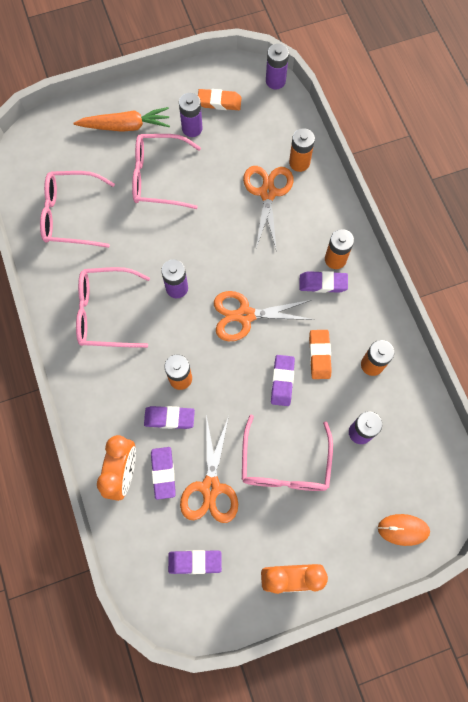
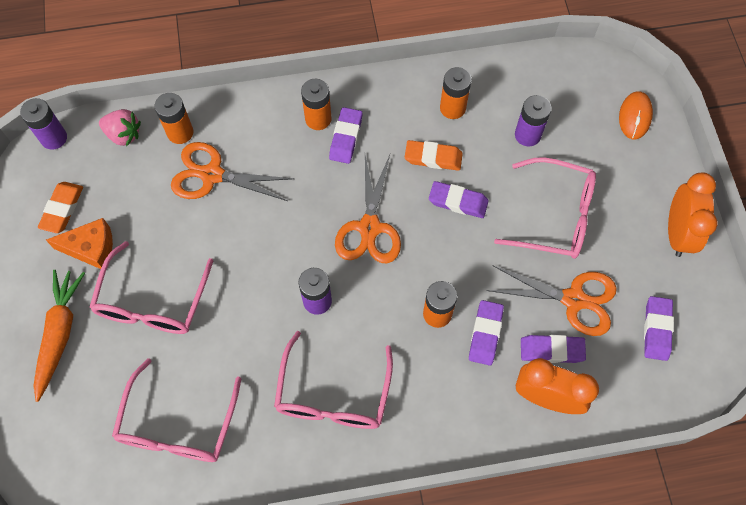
camera: 80 degrees left, 5 degrees down
purple battery [179,93,203,137] -> orange cheese [46,218,113,269]
none -> pink strawberry [99,109,141,146]

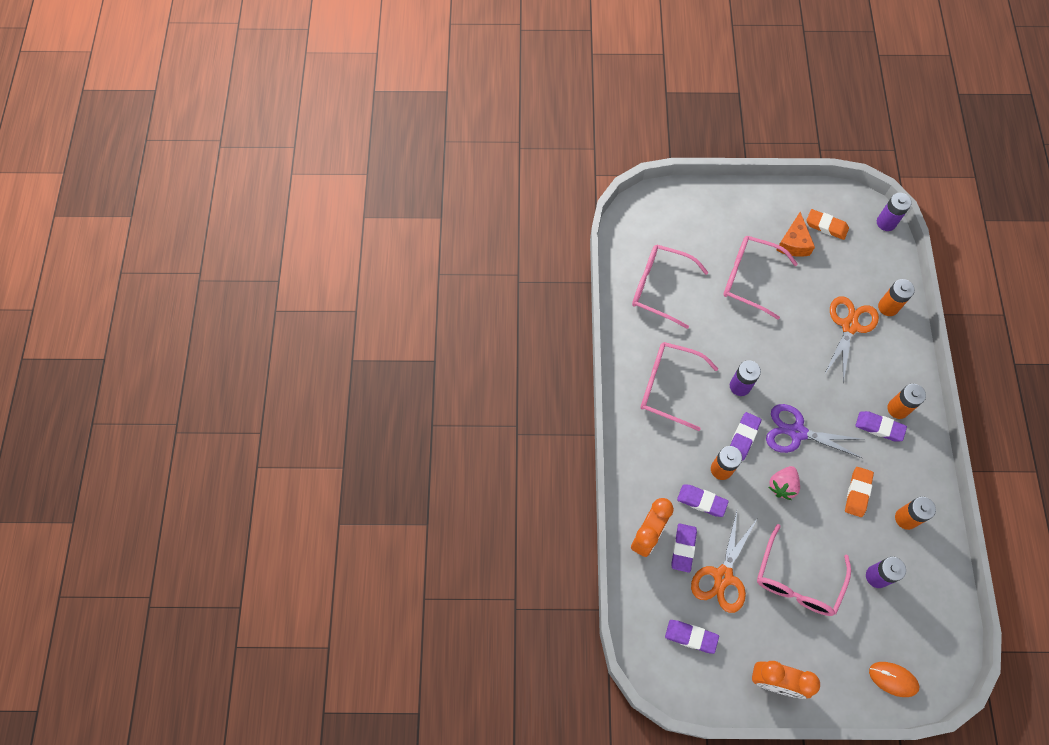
camera: 100 degrees right, 0 degrees up
orange carrot [33,270,85,402] -> none
pink strawberry [99,109,141,146] -> pink strawberry moved to [769,466,800,500]
orange scissors [335,155,401,263] -> purple scissors [766,404,865,458]
purple eraser [429,181,489,218] -> purple eraser moved to [730,412,762,460]

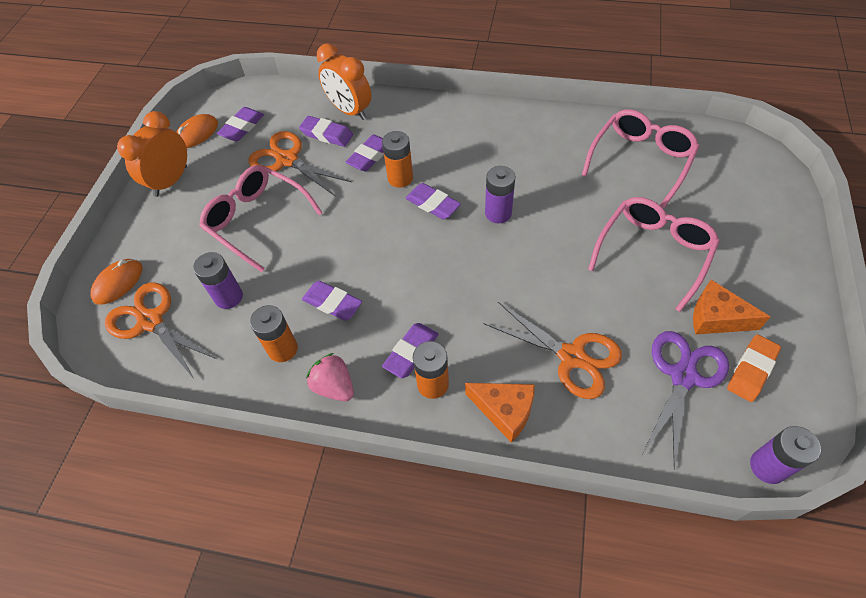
camera: 105 degrees right, 10 degrees down
pink glasses [640,342,718,431] -> none
purple scissors [766,404,865,458] -> purple scissors moved to [643,331,729,469]
pink strawberry [769,466,800,500] -> pink strawberry moved to [306,353,354,401]
orange eraser [845,467,874,517] -> purple eraser [302,281,362,321]
orange battery [878,279,915,316] -> none
none -> orange scissors [105,282,217,379]
none -> orange mouse [176,114,218,148]
none -> orange cheese [465,383,535,443]

